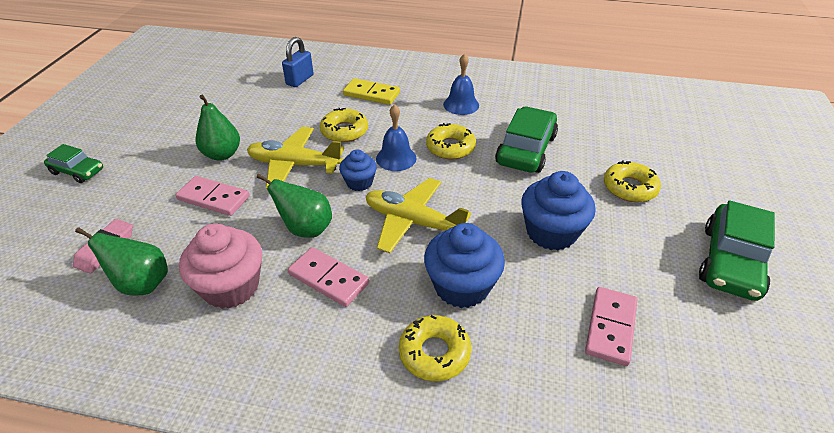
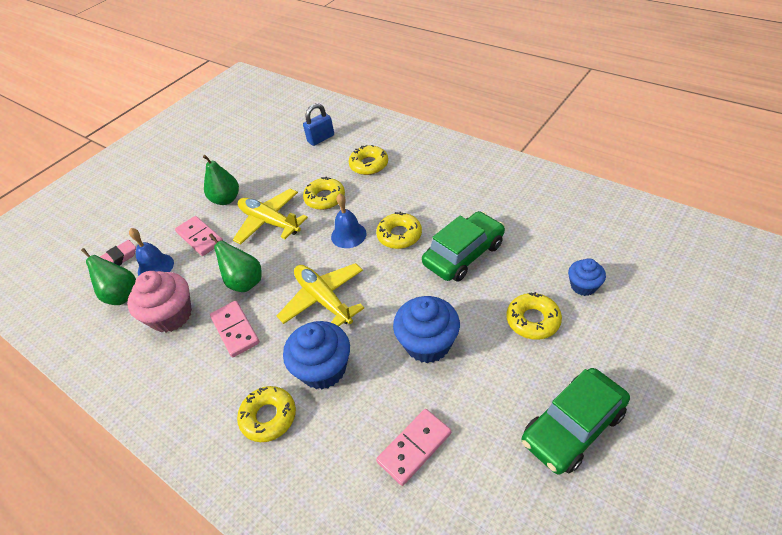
camera: 30 degrees right, 5 degrees up
green car [44,144,103,183] -> none
blue cupcake [339,150,377,191] -> blue cupcake moved to [568,258,606,296]
yellow domino [343,78,400,105] -> yellow donut [349,145,388,175]
blue bell [443,53,479,115] -> blue bell moved to [129,228,174,276]

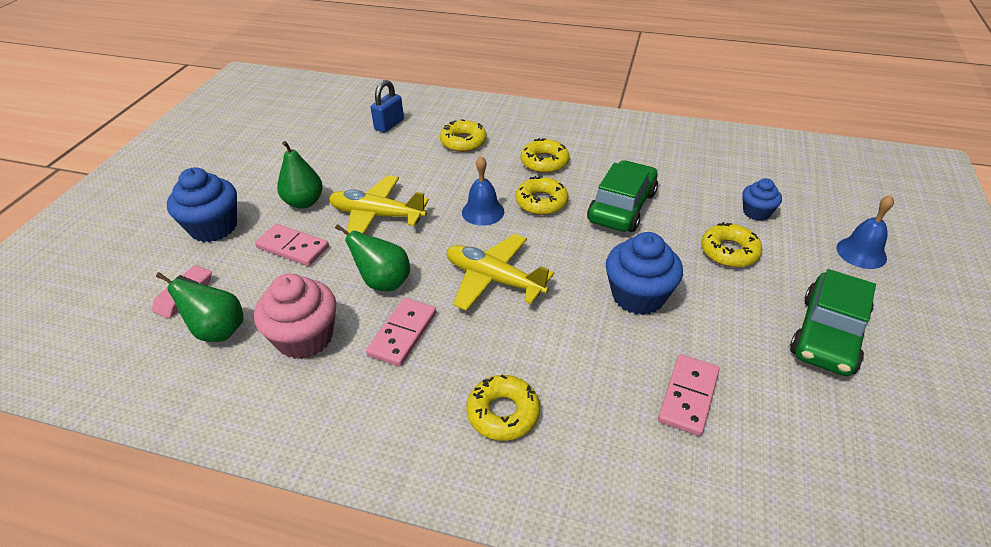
camera: 25 degrees left, 5 degrees down
blue bell [129,228,174,276] -> blue bell moved to [836,195,894,269]
pink domino [210,301,260,357] -> pink domino turned 75 degrees clockwise [366,298,436,367]
blue cupcake [283,321,350,389] -> blue cupcake moved to [167,167,237,242]
yellow donut [303,177,345,210] -> yellow donut moved to [520,138,570,173]

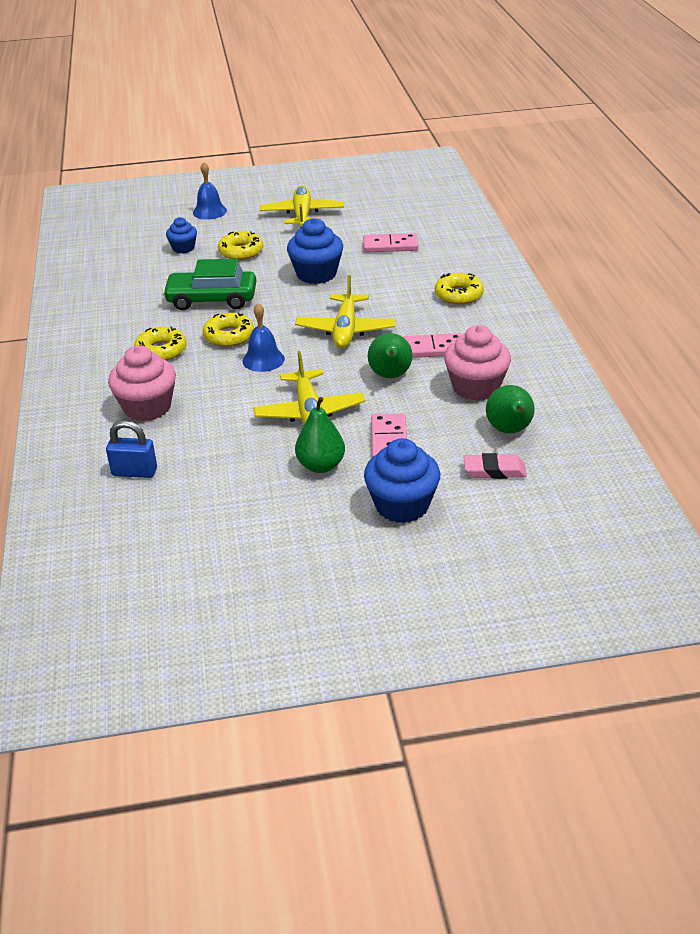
camera: 115 degrees left, 5 degrees down
yellow donut [440,119,486,152] -> pink cupcake [108,345,176,421]
green car [790,269,876,376] -> yellow plane [260,185,344,228]

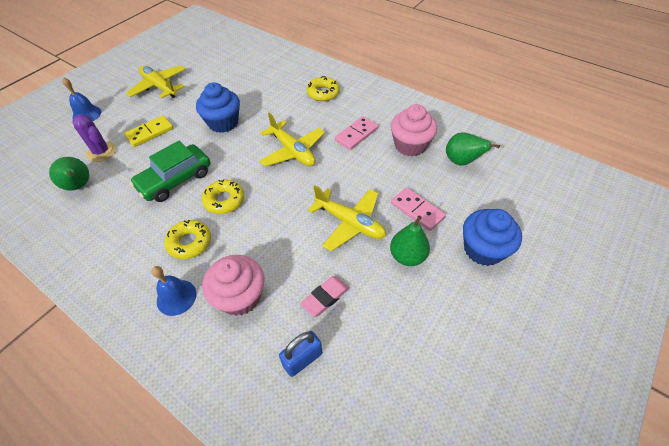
camera: 45 degrees left, 15 degrees up
blue cupcake [166,217,197,253] -> purple cactus [72,114,116,162]
yellow donut [218,231,263,260] -> yellow domino [124,116,173,147]
blue bell [243,303,285,372] -> blue bell moved to [151,266,197,316]
pink domino [363,233,418,253] -> none
green pear [368,333,413,378] -> green pear moved to [49,157,89,191]
pink eraser [463,453,527,479] -> pink eraser moved to [300,276,349,317]

